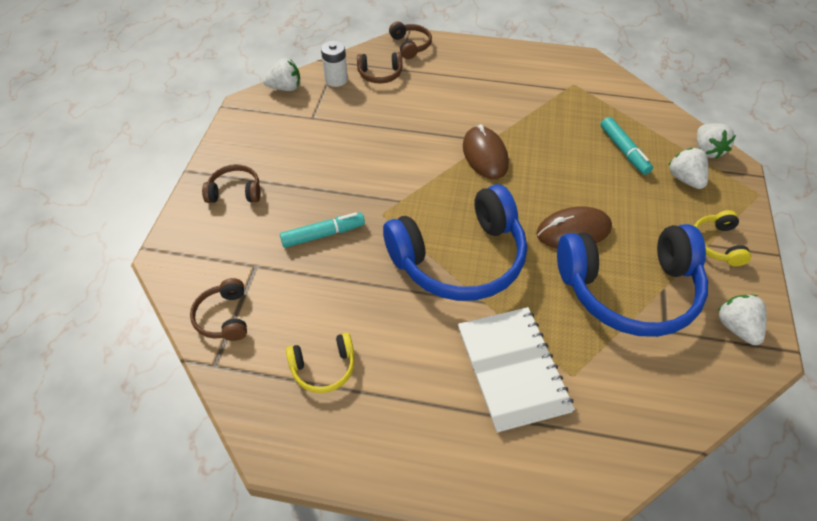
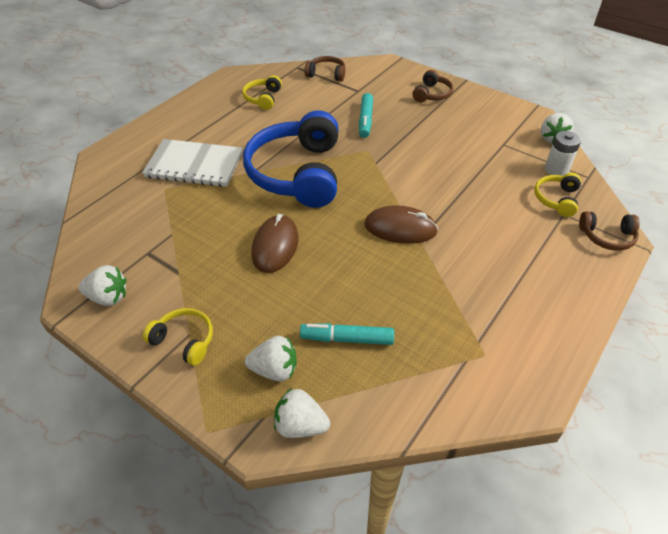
camera: 115 degrees right, 5 degrees down
brown headphones [357,52,403,83] -> yellow headphones [534,173,581,217]
blue headphones [557,224,708,337] -> none

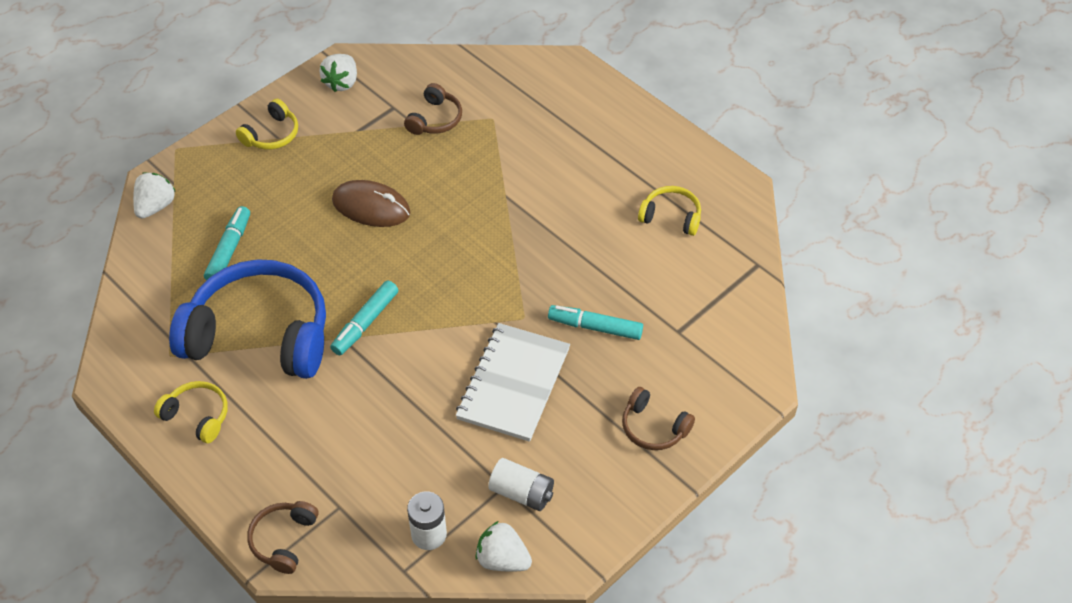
camera: 100 degrees right, 5 degrees up
white notebook [142,139,243,187] -> white notebook moved to [456,323,570,442]
blue headphones [243,110,339,208] -> blue headphones moved to [169,259,326,379]
white strawberry [245,336,297,382] -> none
brown headphones [305,56,345,81] -> brown headphones moved to [404,83,462,135]
brown mouse [364,205,438,244] -> turquoise marker [330,280,398,356]
yellow headphones [534,173,581,217] -> yellow headphones moved to [154,381,228,443]
none -> white battery [488,458,554,511]

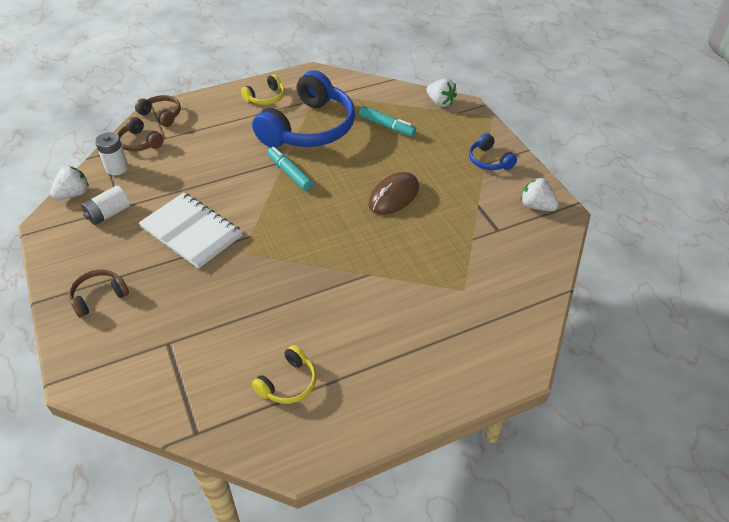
camera: 110 degrees right, 5 degrees down
yellow headphones [236,99,298,150] -> blue headphones [469,133,517,170]
brown headphones [404,83,462,135] -> brown headphones moved to [117,117,164,151]
turquoise marker [548,305,643,340] -> none

